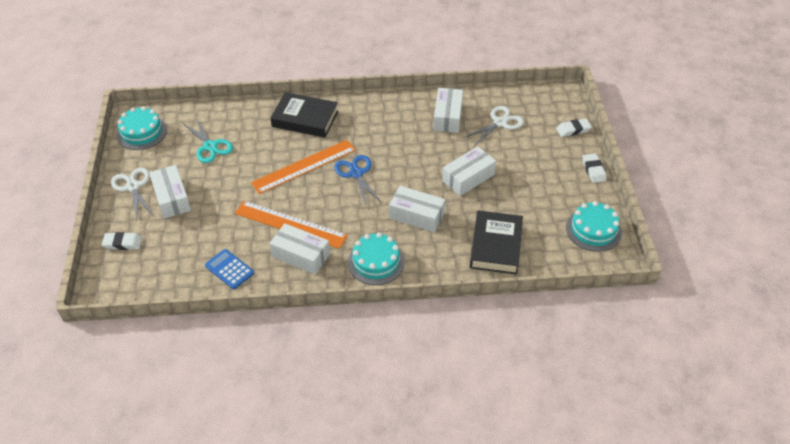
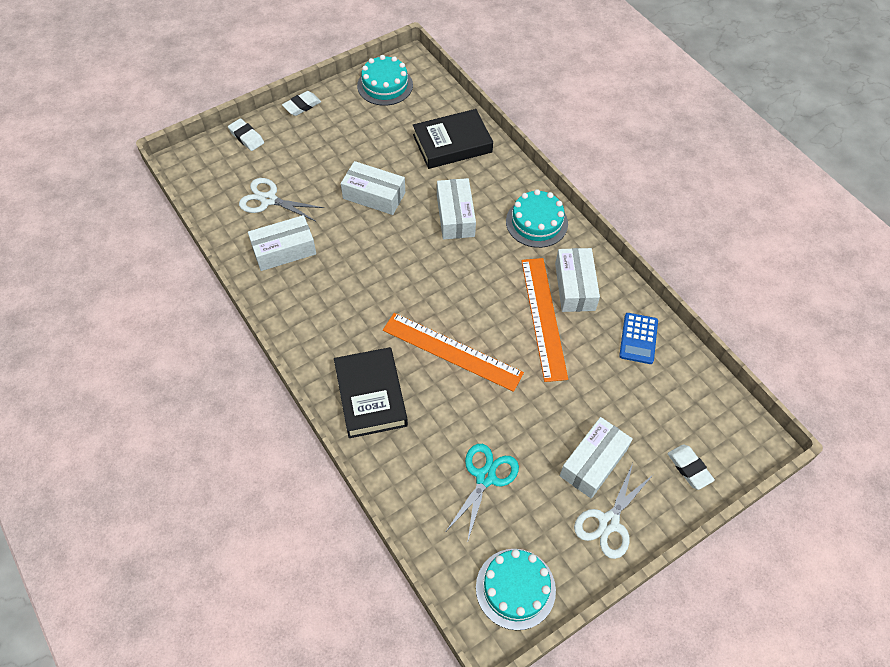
camera: 120 degrees left, 10 degrees up
blue scissors [334,155,382,205] -> none

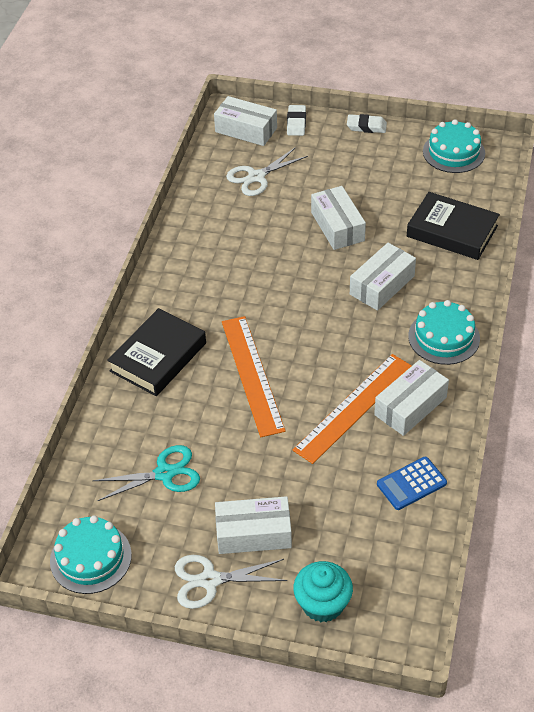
camera: 50 degrees right, 10 degrees down
white scissors [239,178,324,221] -> white scissors turned 105 degrees counterclockwise [226,147,308,196]
white box [248,215,316,271] -> white box moved to [214,96,277,146]
white eraser [667,444,715,490] -> turquoise cupcake [293,561,353,622]

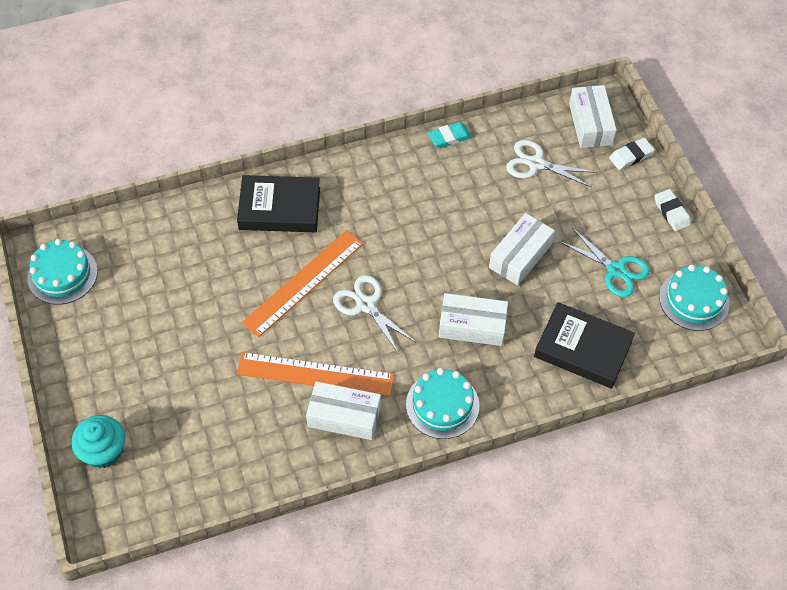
camera: 55 degrees right, 10 degrees up
turquoise scissors [92,445,200,501] -> turquoise scissors moved to [559,228,650,297]
white scissors [175,555,287,609] -> white scissors moved to [333,275,416,354]
white box [215,496,292,554] -> none
blue calculator [377,457,447,510] -> none
black book [407,192,500,260] -> black book turned 60 degrees counterclockwise [534,302,635,389]
none -> turquoise eraser [428,122,472,148]

